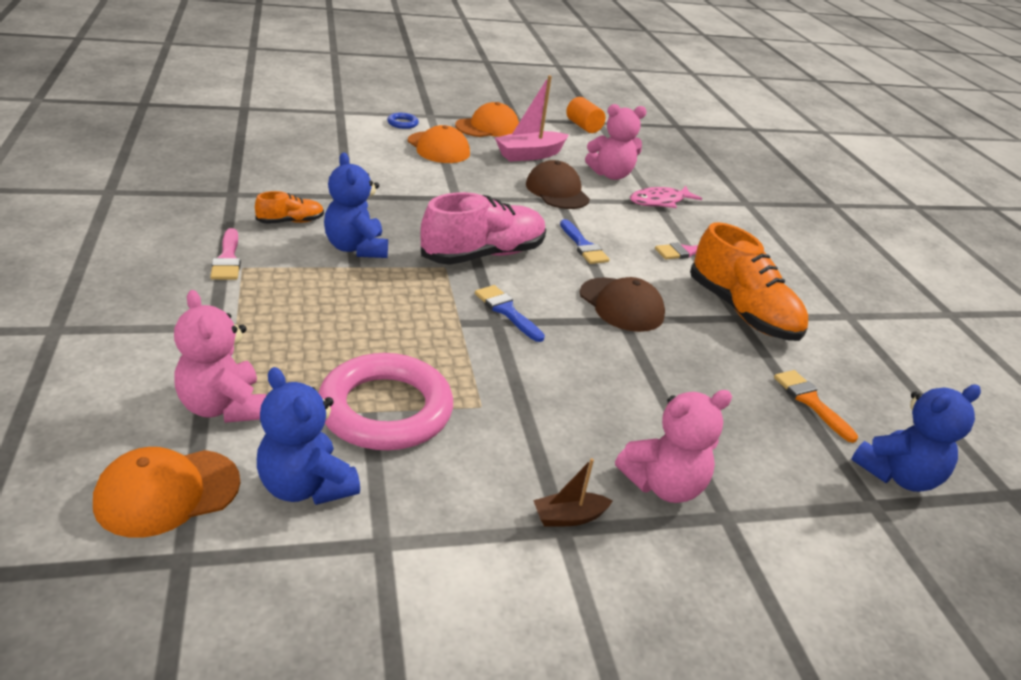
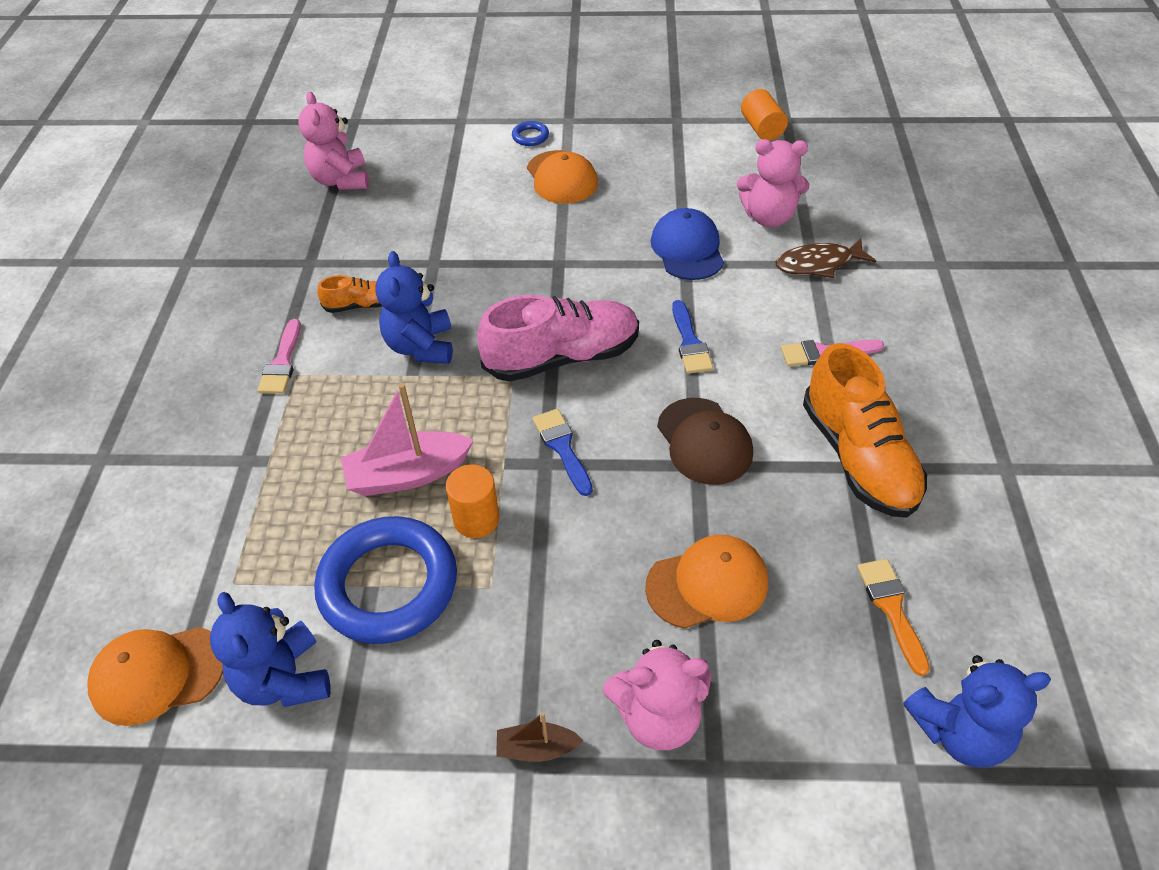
camera: 20 degrees right, 15 degrees up
pink teddy bear [174,290,266,423] -> pink teddy bear moved to [298,91,369,190]
pink ring [319,353,453,450] -> blue ring [314,516,457,644]
orange cap [455,102,519,137] -> orange cap moved to [645,535,768,629]
pink boat [495,75,569,162] -> pink boat moved to [341,383,474,496]
brown cap [526,160,590,209] -> blue cap [651,208,724,280]
pink fish [630,186,702,208] -> brown fish [775,238,876,278]
none -> orange cylinder [446,464,500,538]

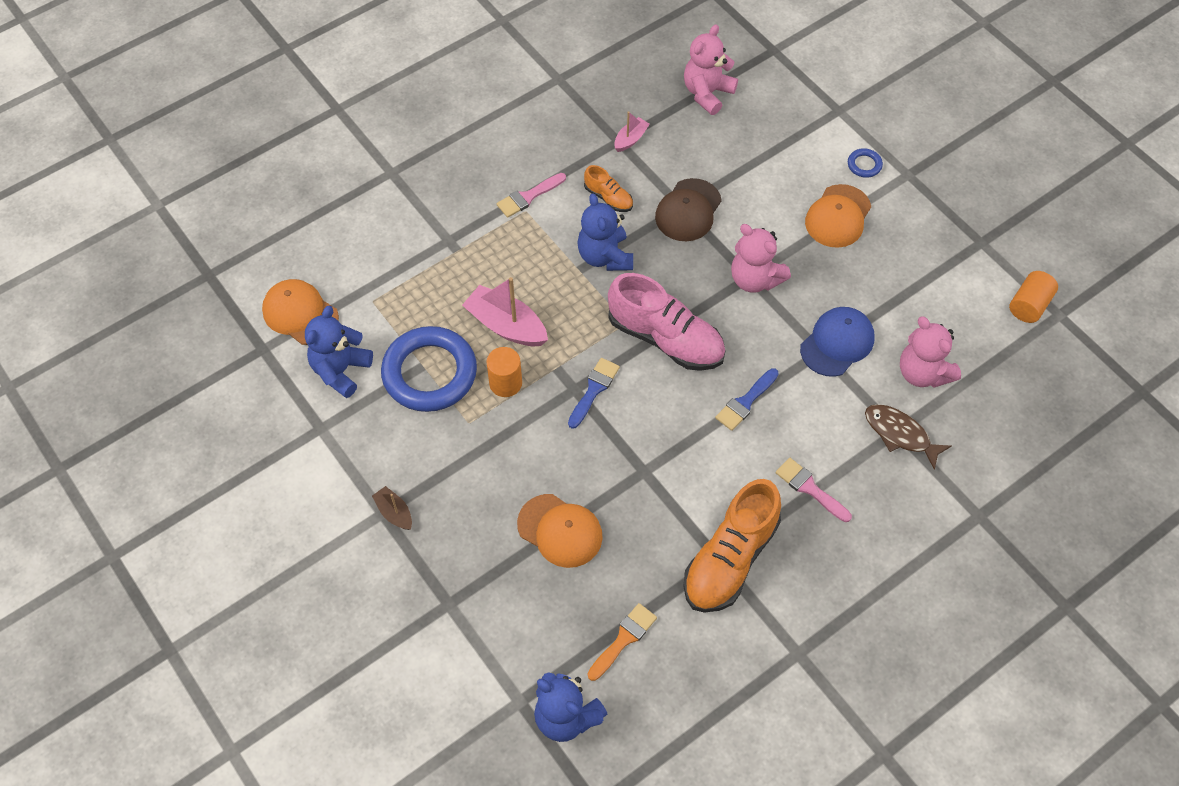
camera: 50 degrees right, 10 degrees up
blue teddy bear [375,251,453,364] -> blue teddy bear turned 60 degrees counterclockwise [577,193,633,271]
pink teddy bear [603,640,711,750] -> pink teddy bear moved to [731,224,791,293]
brown cap [657,398,753,485] -> brown cap moved to [655,178,722,241]
none -> pink boat [614,111,650,152]

